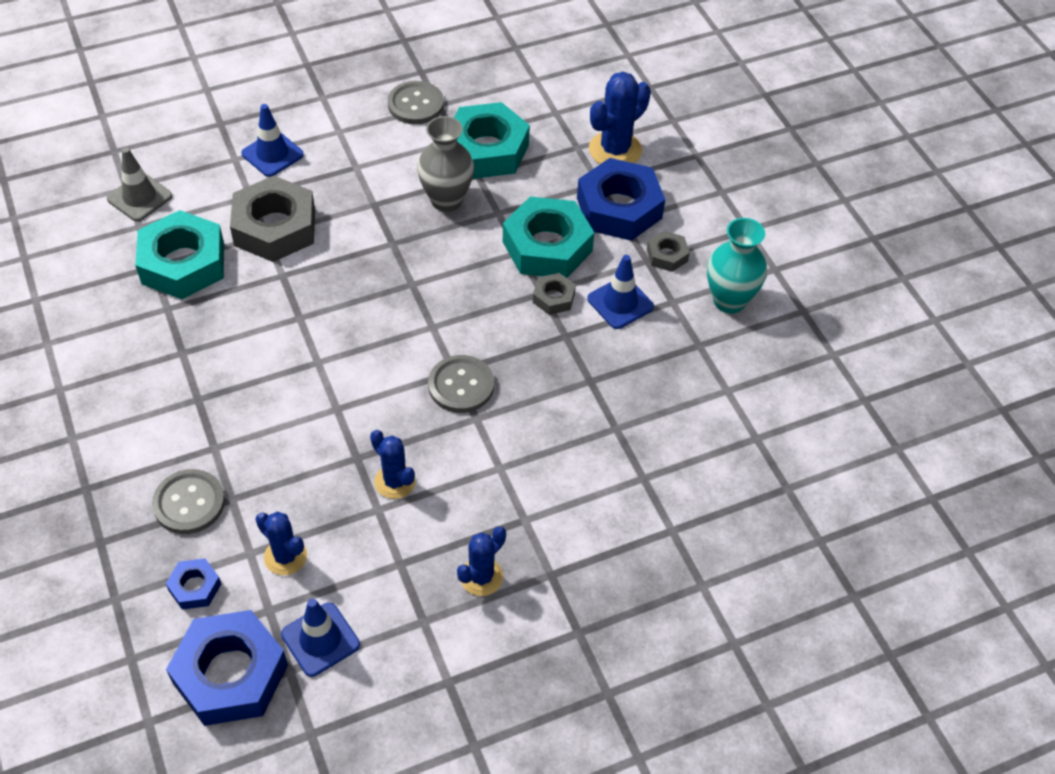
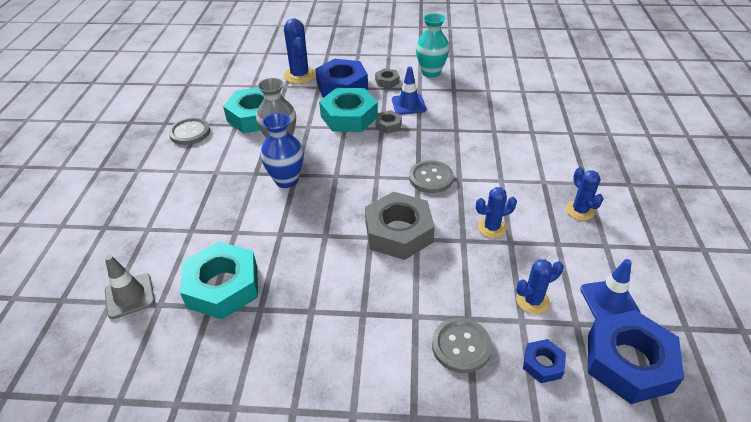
camera: 60 degrees left, 10 degrees down
grey nut [230,176,315,262] -> grey nut moved to [365,192,435,260]
blue traffic cone [241,104,304,177] -> none
none -> blue vase [261,113,304,188]

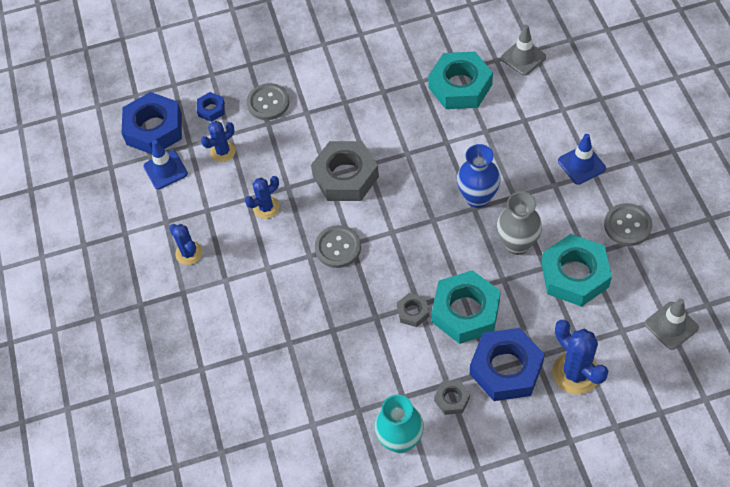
camera: 165 degrees right, 15 degrees up
blue traffic cone [392,66,426,115] -> blue traffic cone moved to [558,134,606,185]
none -> grey traffic cone [645,298,699,350]

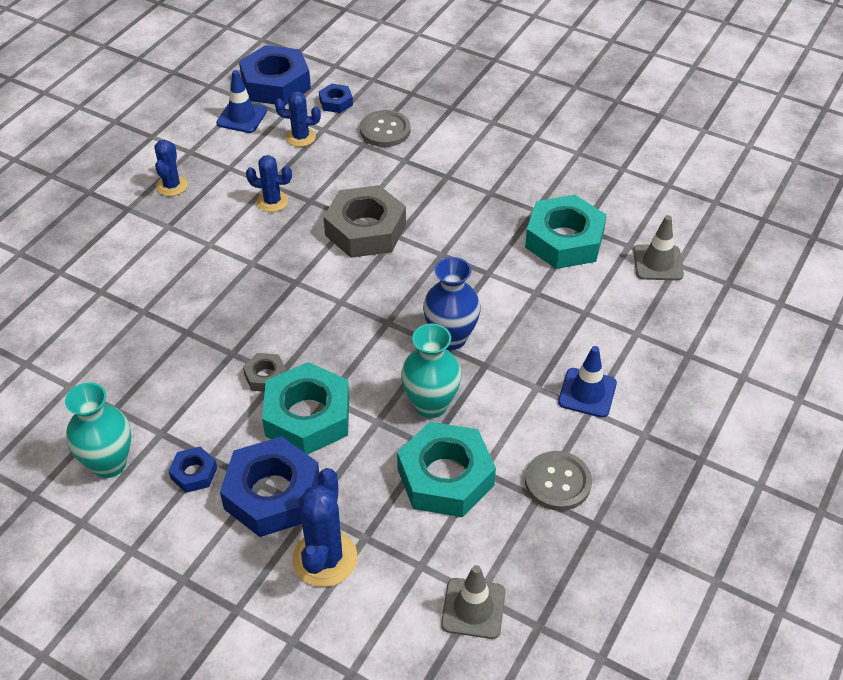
camera: 40 degrees right, 10 degrees down
grey button [315,225,361,268] -> none
grey nut [434,380,470,415] -> blue nut [169,447,217,493]
grey vase [497,192,542,255] -> turquoise vase [401,324,462,418]

